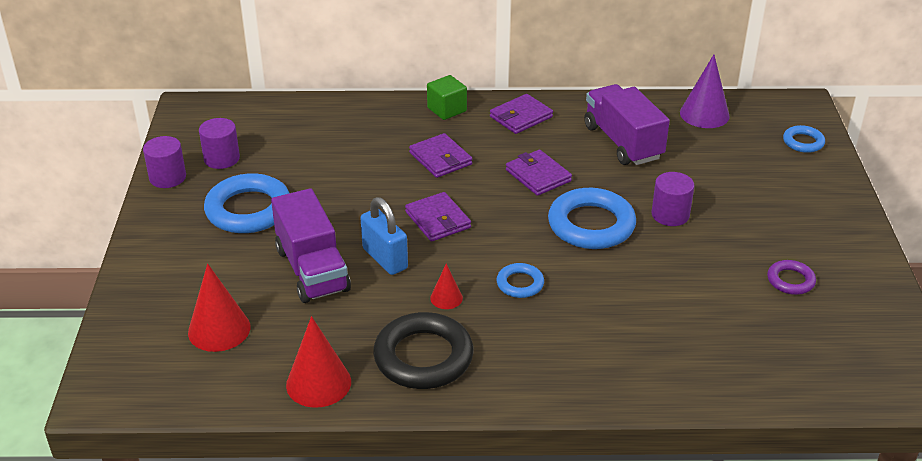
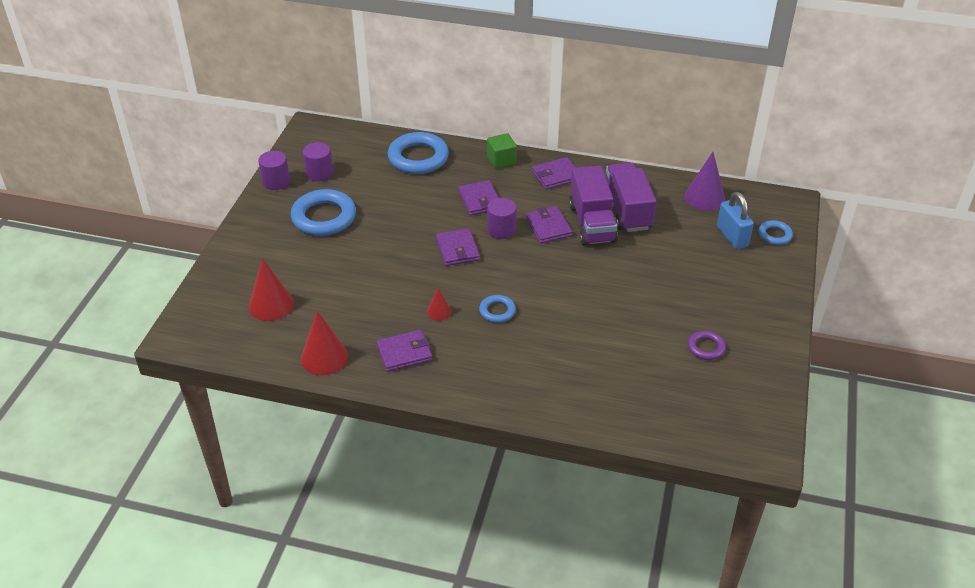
camera: 15 degrees right, 5 degrees up
purple truck [271,188,351,303] -> purple truck moved to [569,166,618,246]
blue padlock [360,197,408,275] -> blue padlock moved to [717,192,754,249]
black ring [373,312,474,389] -> purple wallet [376,330,432,372]
blue ring [548,188,636,249] -> blue ring moved to [388,132,449,174]
purple cylinder [651,172,694,226] -> purple cylinder moved to [487,198,517,239]

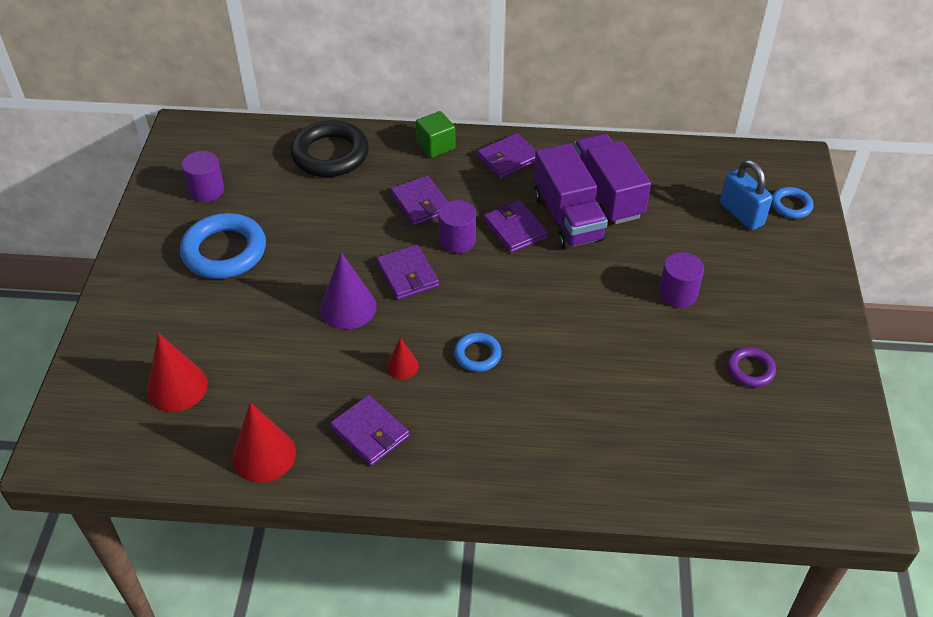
camera: 10 degrees left, 5 degrees up
purple cylinder [258,151,290,190] -> purple cylinder moved to [659,252,704,308]
purple wallet [376,330,432,372] -> purple wallet turned 75 degrees clockwise [330,395,410,466]
blue ring [388,132,449,174] -> black ring [290,120,369,177]
purple cone [685,152,725,211] -> purple cone moved to [320,252,377,329]

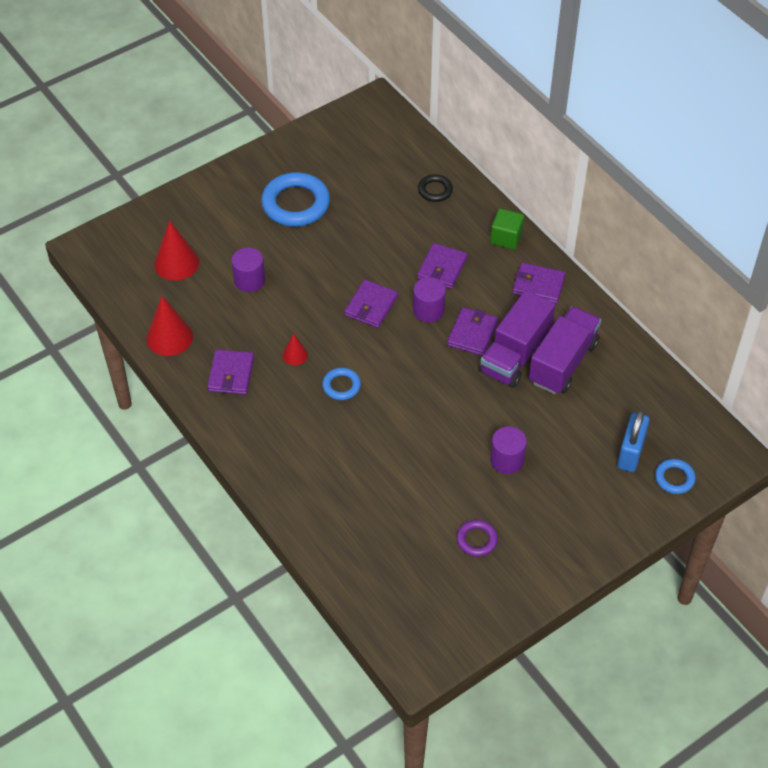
camera: 50 degrees right, 5 degrees up
purple cylinder [182,151,224,202] -> purple cylinder moved to [231,247,265,292]
black ring [290,120,369,177] -> black ring [418,174,453,202], size x0.51
purple cone [320,252,377,329] -> none

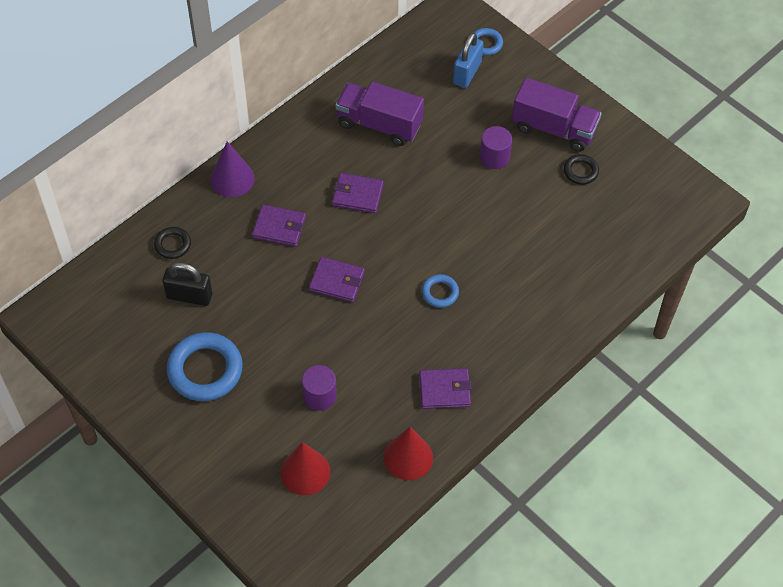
camera: 100 degrees left, 5 degrees up
red cone [283,333,308,366] -> none
purple cylinder [413,277,446,322] -> none
purple ring [456,520,498,557] -> black ring [564,154,599,185]
purple truck [479,290,555,388] -> purple truck moved to [512,78,602,152]
green cube [490,209,524,250] -> purple cone [210,141,255,197]
purple wallet [512,262,566,304] -> none
blue padlock [617,410,650,472] -> blue padlock turned 75 degrees counterclockwise [453,33,484,88]
none -> black padlock [162,263,212,306]

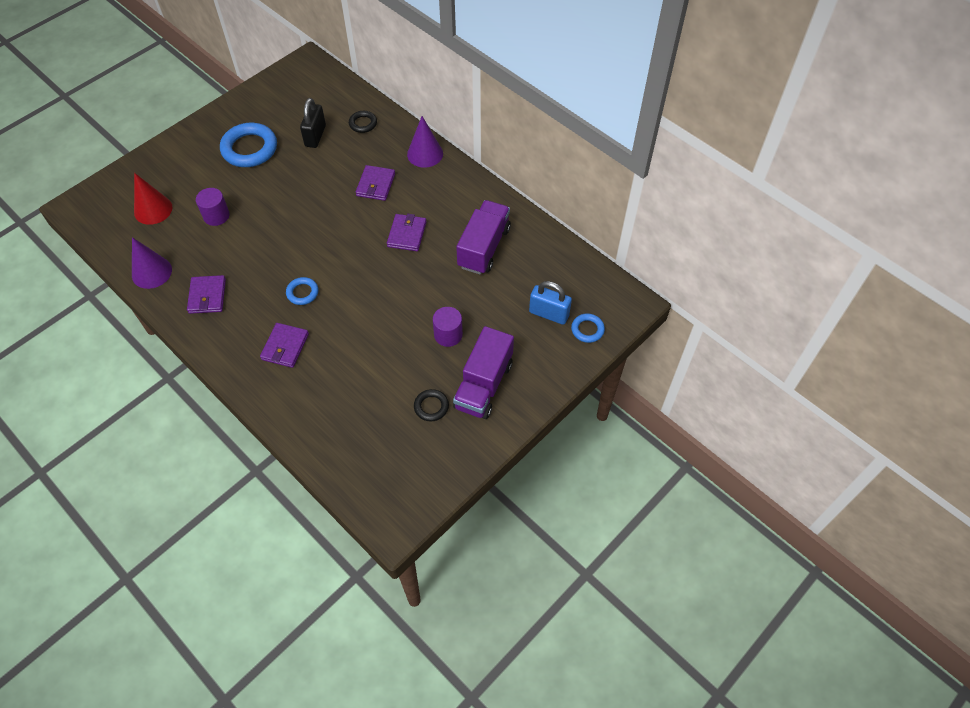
camera: 90 degrees right, 0 degrees up
purple wallet [309,257,365,302] -> purple wallet moved to [260,323,309,368]
red cone [384,427,433,480] -> purple cone [132,237,172,289]

